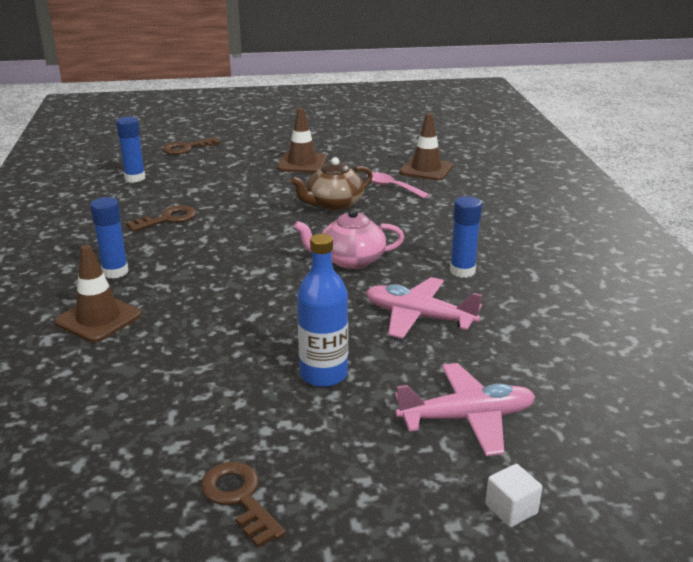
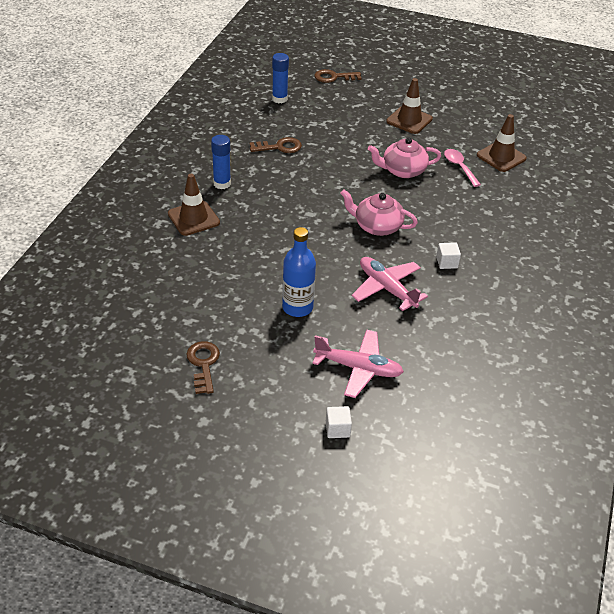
camera: 25 degrees right, 15 degrees up
brown teapot [290,157,373,211] -> pink teapot [368,137,441,178]
blue glue stick [450,196,482,278] -> white cube [436,242,461,269]

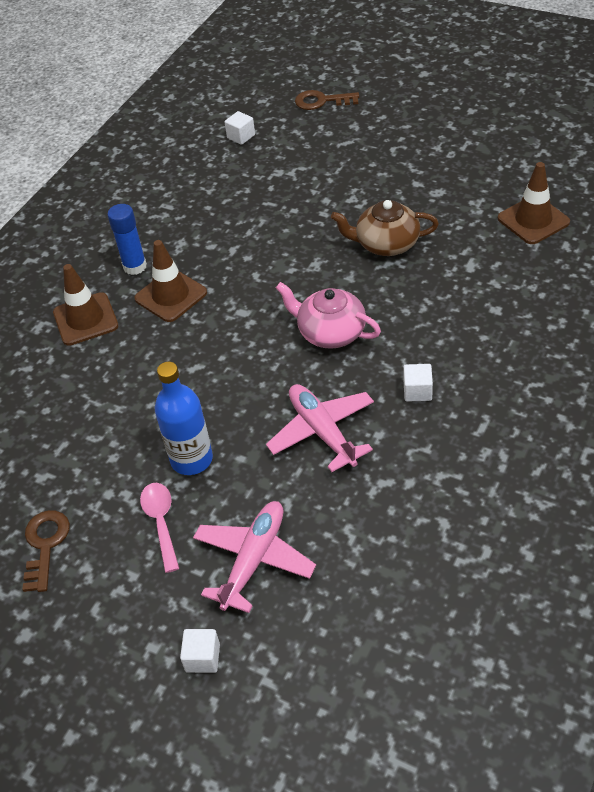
camera: 15 degrees right, 5 degrees up
brown key [250,137,302,153] -> none
blue glue stick [272,53,289,103] -> white cube [225,111,255,145]
pink plane [312,330,404,398] -> pink plane turned 90 degrees counterclockwise [193,501,316,613]
pink teapot [368,137,441,178] -> brown teapot [331,200,439,256]
brown traffic cone [386,78,433,134] -> brown traffic cone moved to [134,240,207,322]
pink spoon [444,149,481,187] -> pink spoon moved to [140,483,179,573]

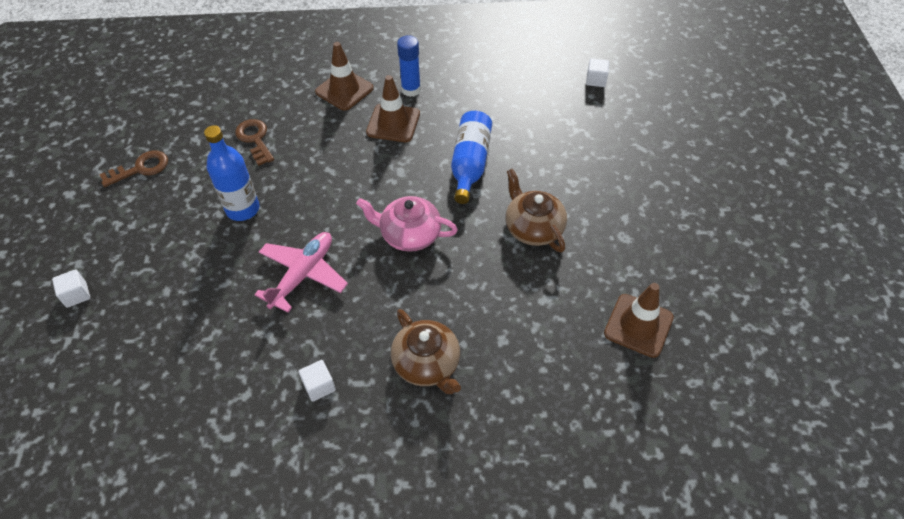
camera: 55 degrees right, 5 degrees up
pink spoon [140,483,179,573] -> none
pink plane [193,501,316,613] -> none
pink teapot [276,282,381,349] -> pink teapot turned 75 degrees counterclockwise [356,196,458,252]
brown key [295,90,359,110] -> brown key moved to [235,119,274,166]
white cube [404,364,433,402] -> white cube moved to [298,360,336,402]
none -> brown teapot [391,309,461,394]
none -> blue bottle [451,111,492,204]

